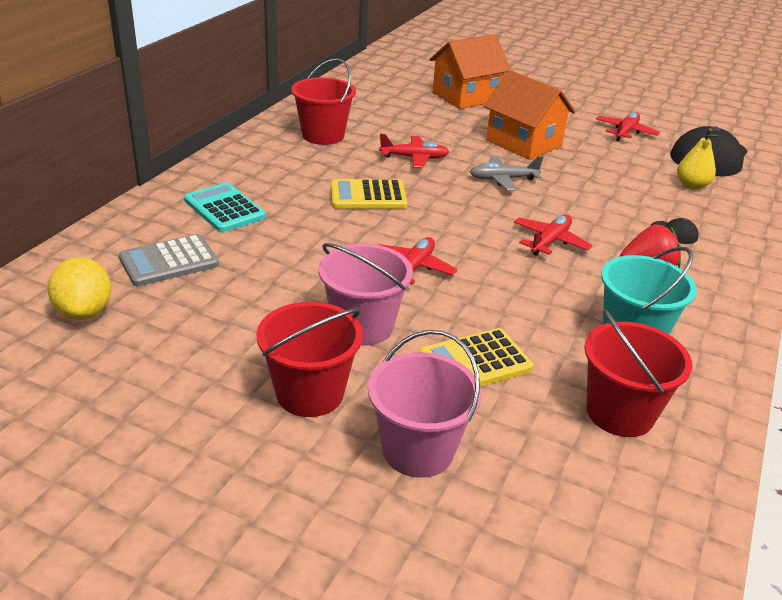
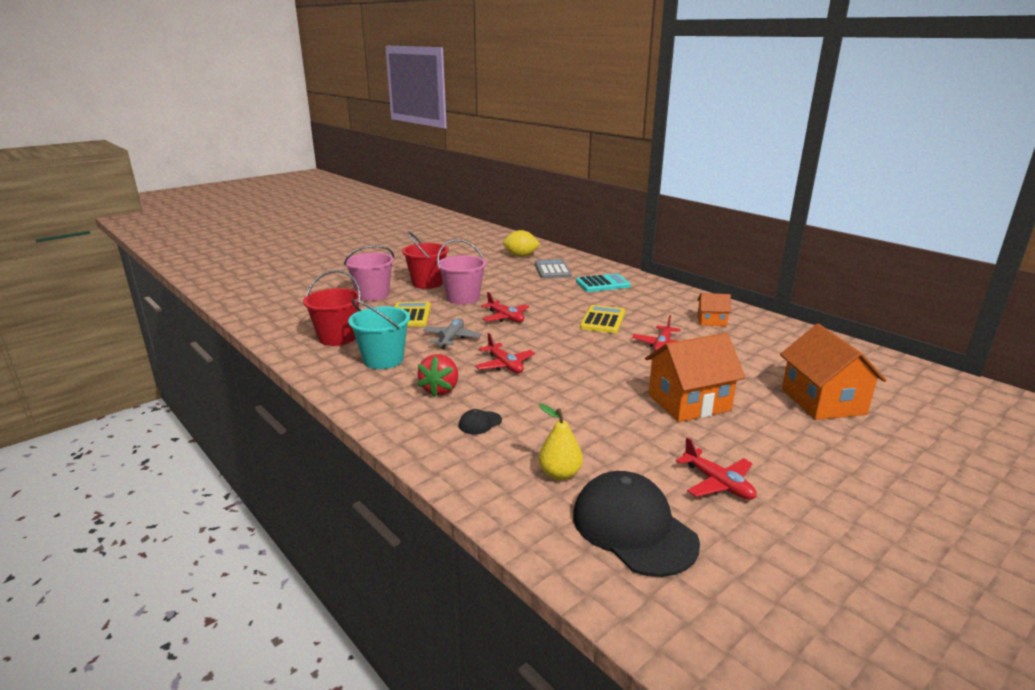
camera: 115 degrees right, 10 degrees down
red bucket [291,58,356,145] -> orange house [697,293,731,327]
grey plane [470,156,543,191] -> grey plane moved to [423,319,481,349]

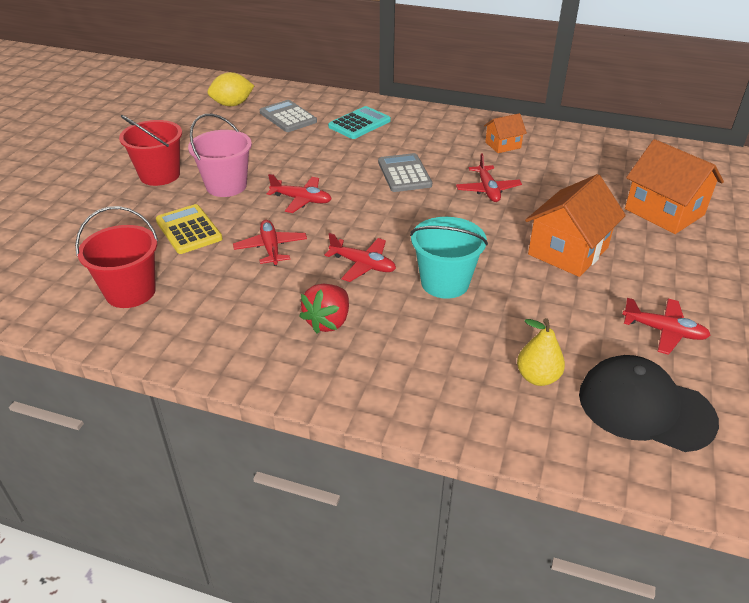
camera: 30 degrees left, 15 degrees up
pink bucket [344,245,394,301] -> none
turquoise bucket [348,299,410,369] -> turquoise bucket moved to [410,217,488,299]
red strawberry [417,354,458,397] -> red strawberry turned 45 degrees clockwise [299,284,349,333]
grey plane [423,319,481,349] -> red plane [233,220,307,266]
black cap [459,409,502,435] -> none
yellow calculator [580,305,625,333] -> grey calculator [378,153,432,192]

